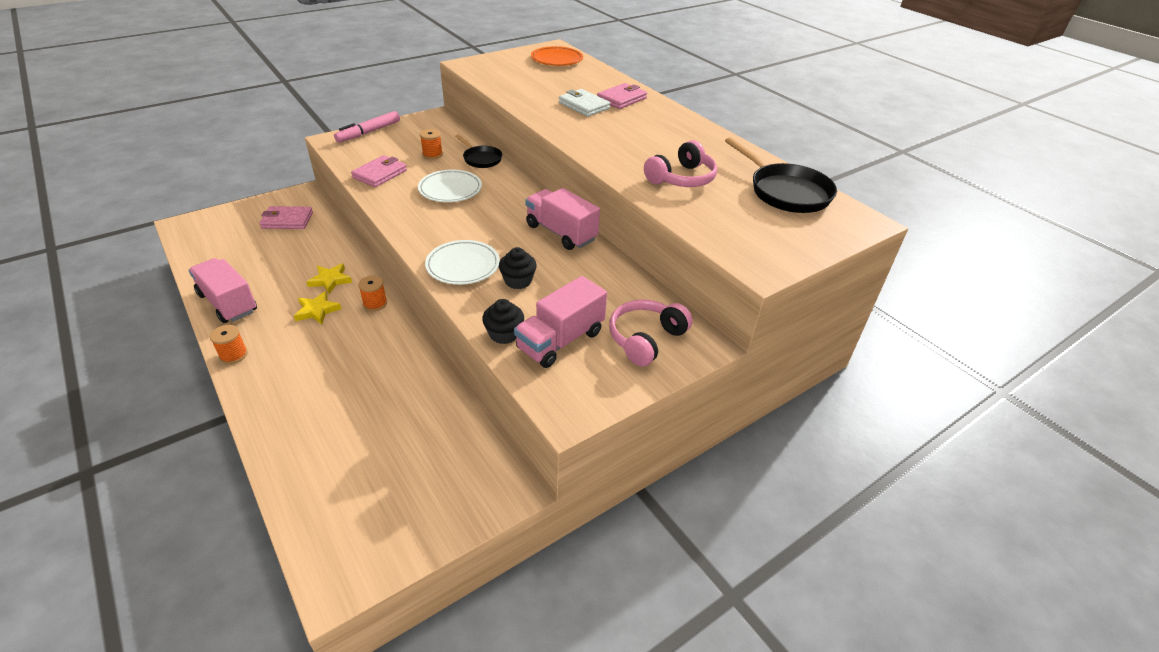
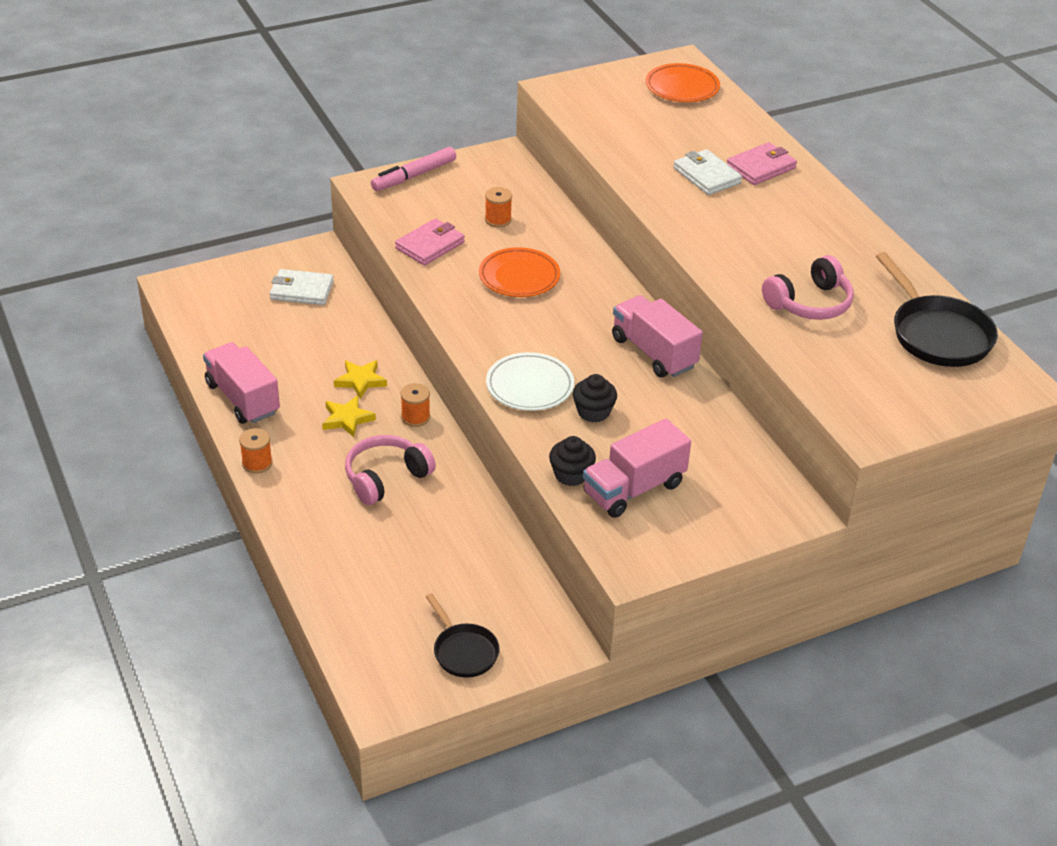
camera: 10 degrees right, 0 degrees up
pink wallet [259,206,313,229] -> white wallet [270,269,334,305]
white plate [418,170,482,202] -> orange plate [479,247,560,297]
black pan [455,134,502,168] -> black pan moved to [426,593,500,678]
pink headphones [609,300,693,367] -> pink headphones moved to [345,435,436,505]

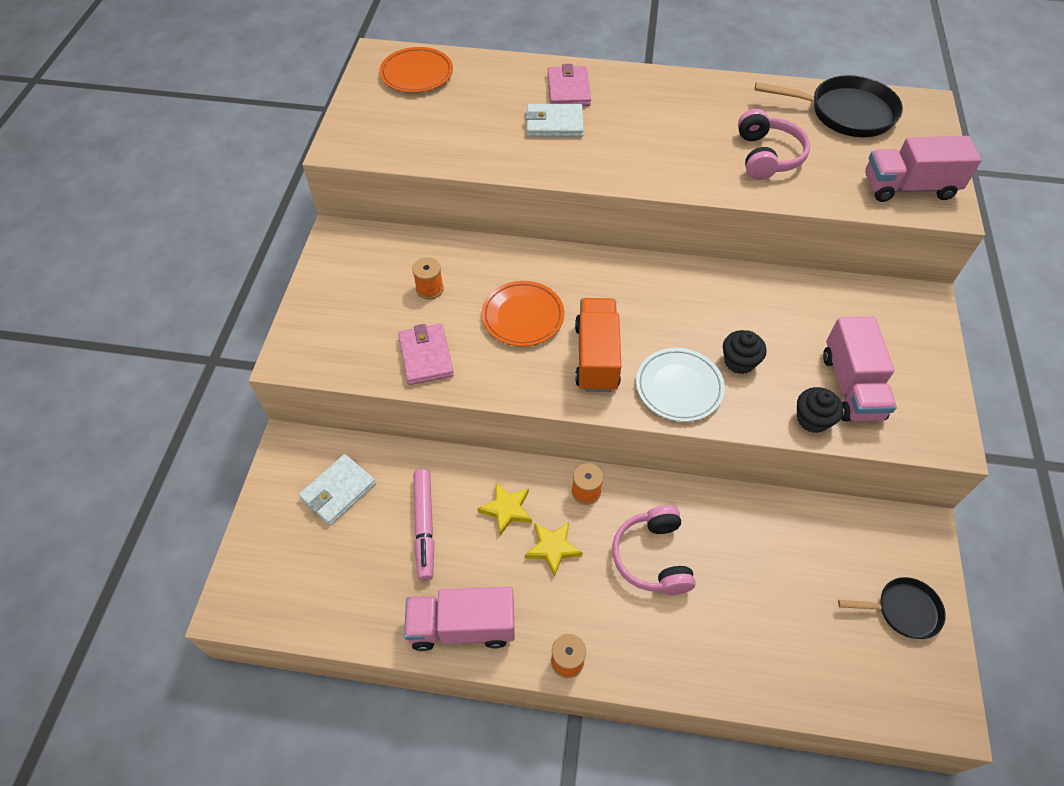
camera: 55 degrees left, 15 degrees up
pink marker [371,147,456,191] -> pink marker moved to [413,469,434,581]
pink truck [612,295,703,378] -> pink truck moved to [865,136,982,202]
none -> orange truck [575,298,621,392]

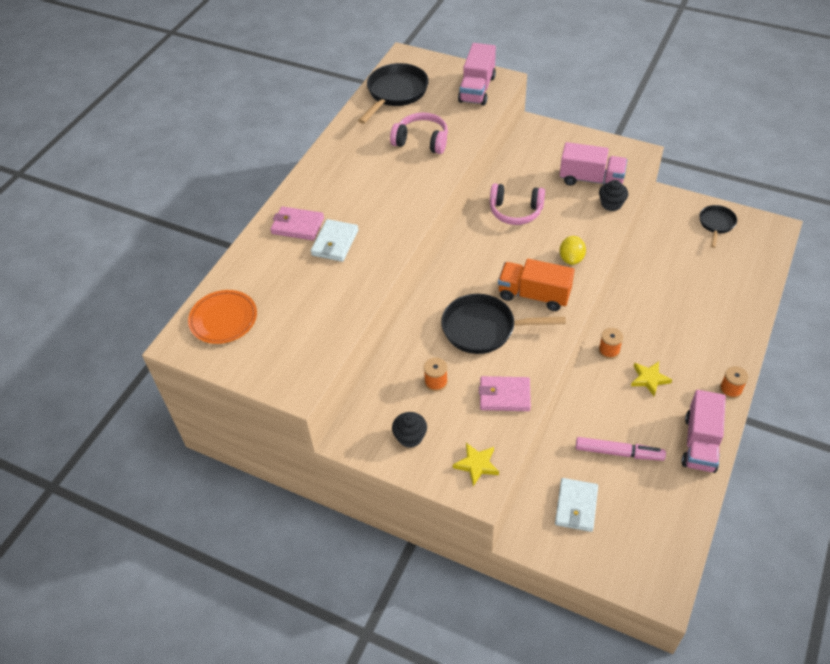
camera: 70 degrees left, 5 degrees down
white wallet [299,454,376,525] -> white wallet turned 45 degrees clockwise [555,478,598,532]
yellow star [477,482,532,536] -> yellow star moved to [453,443,499,486]
orange plate [482,281,564,346] -> black pan [441,294,566,354]
pink headphones [612,505,696,595] -> pink headphones moved to [490,183,545,225]
white plate [636,348,725,422] -> yellow lemon [559,236,586,265]
black cupcake [723,330,767,374] -> black cupcake moved to [392,412,427,448]

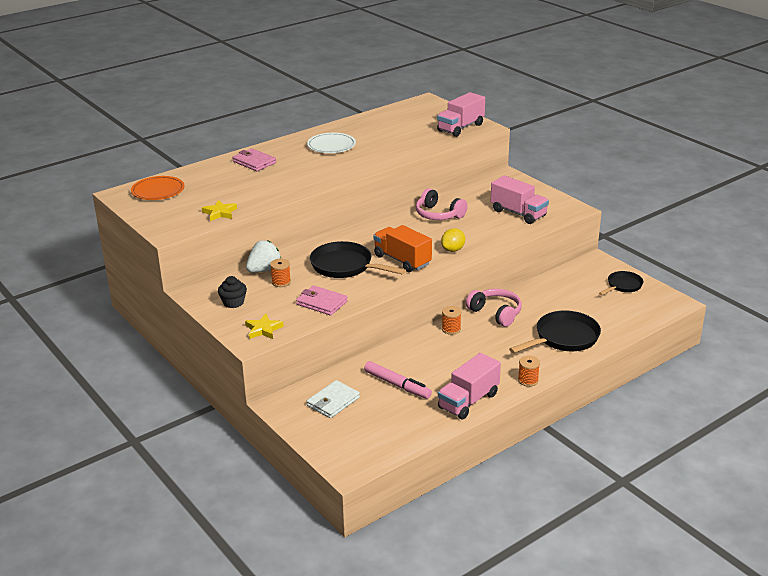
camera: 25 degrees right, 20 degrees down
white wallet [311,219,358,262] -> none
black pan [358,63,429,124] -> black pan moved to [509,311,601,353]
pink headphones [390,112,448,154] -> pink headphones moved to [466,289,522,327]
black cupcake [599,180,628,211] -> none
yellow star [631,361,672,397] -> yellow star moved to [202,200,237,221]
none -> white strawberry [246,240,281,273]
none -> white plate [307,133,356,153]

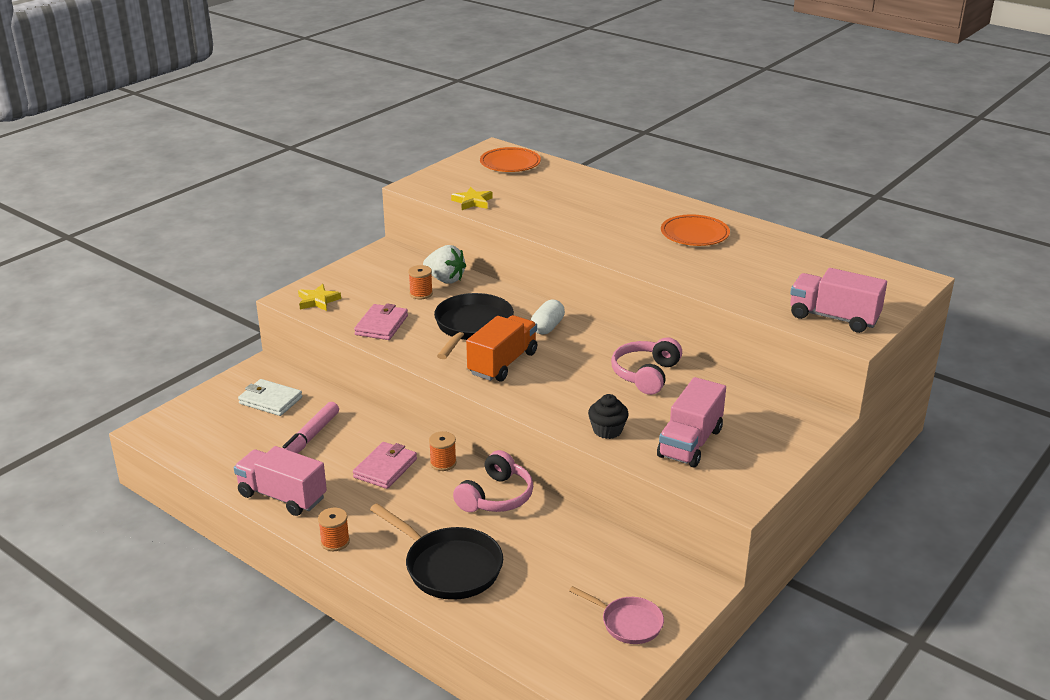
camera: 75 degrees right, 0 degrees up
black cupcake [218,276,247,308] -> black cupcake moved to [588,394,629,439]
pink wallet [232,148,276,171] -> pink wallet moved to [353,442,417,489]
white plate [307,133,356,153] -> orange plate [661,214,730,246]
yellow lemon [441,228,465,252] -> none
black pan [599,271,643,295] -> pink pan [569,586,664,644]
none -> white capsule [531,300,565,334]

